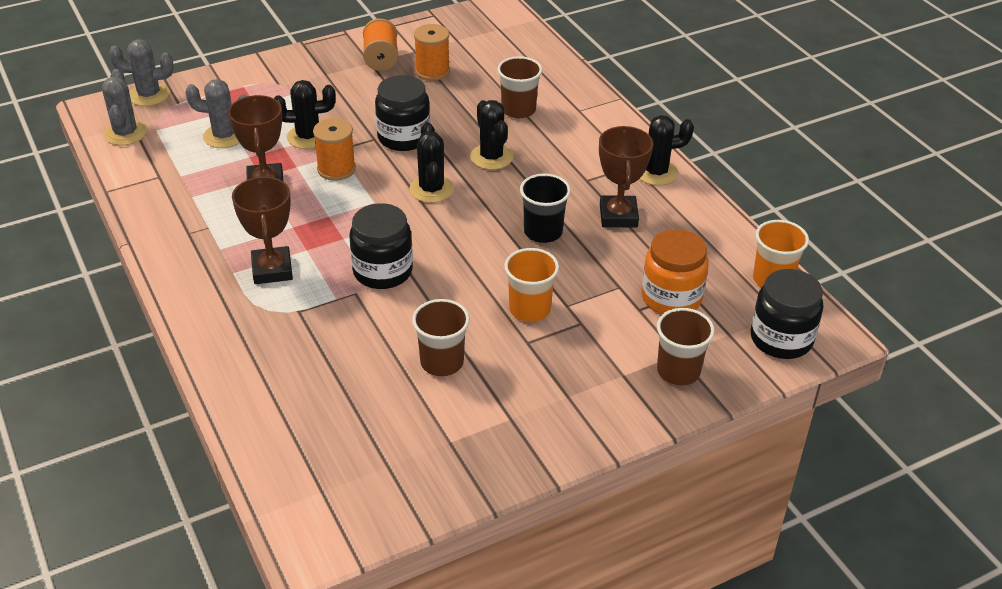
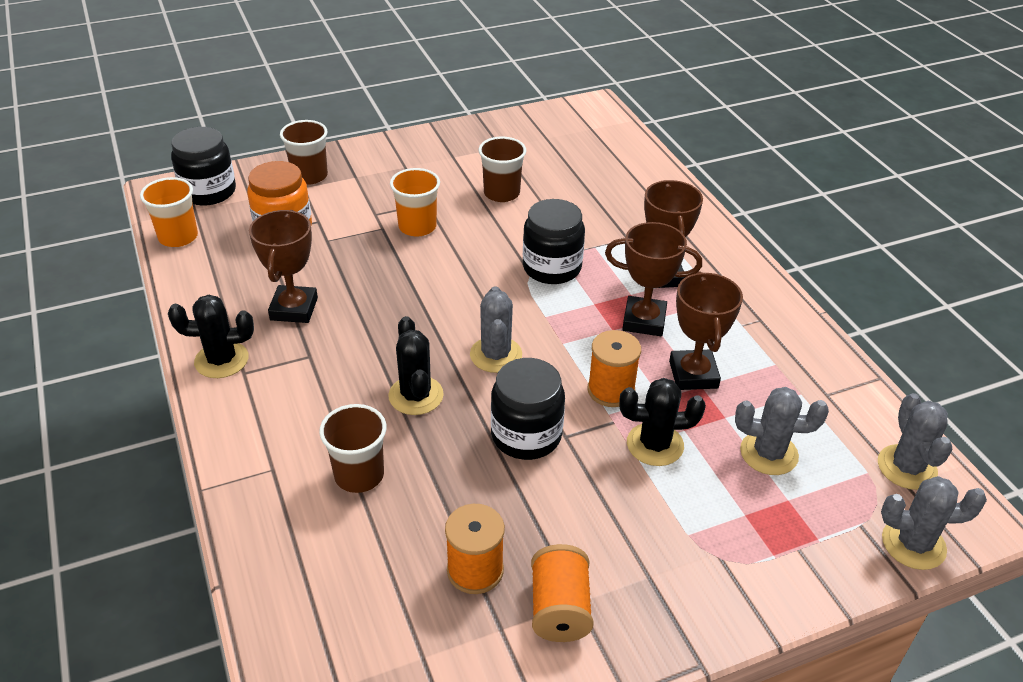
camera: 175 degrees left, 0 degrees up
black cactus [409,122,454,203] -> grey cactus [470,286,522,373]
black cup [520,173,571,243] -> none
none -> brown trophy [605,222,702,336]

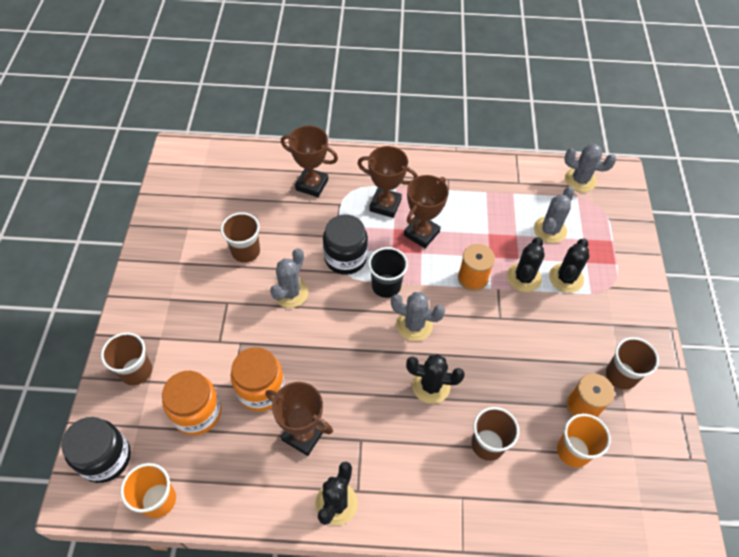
camera: 65 degrees left, 15 degrees up
orange cup [390,168,440,236] -> orange cup moved to [557,414,611,467]
black jar [491,358,565,460] -> none
orange spool [531,544,593,642] -> brown cup [606,337,659,390]
brown trophy [669,271,743,390] -> brown trophy moved to [281,125,338,197]
grey cactus [881,476,987,570] -> grey cactus moved to [270,248,308,308]
none -> orange jar [230,347,285,411]
none -> black cup [368,247,408,298]
none -> black cactus [549,238,589,293]

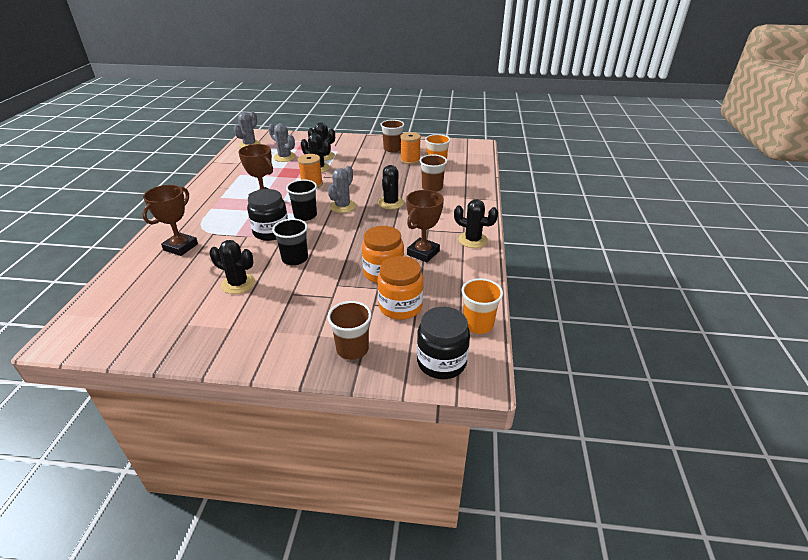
camera: 85 degrees left, 20 degrees down
brown cup [221,212,260,263] -> black cactus [209,240,255,294]
grey cactus [270,248,308,308] -> black cup [272,219,308,265]
brown trophy [357,146,418,218] -> none

